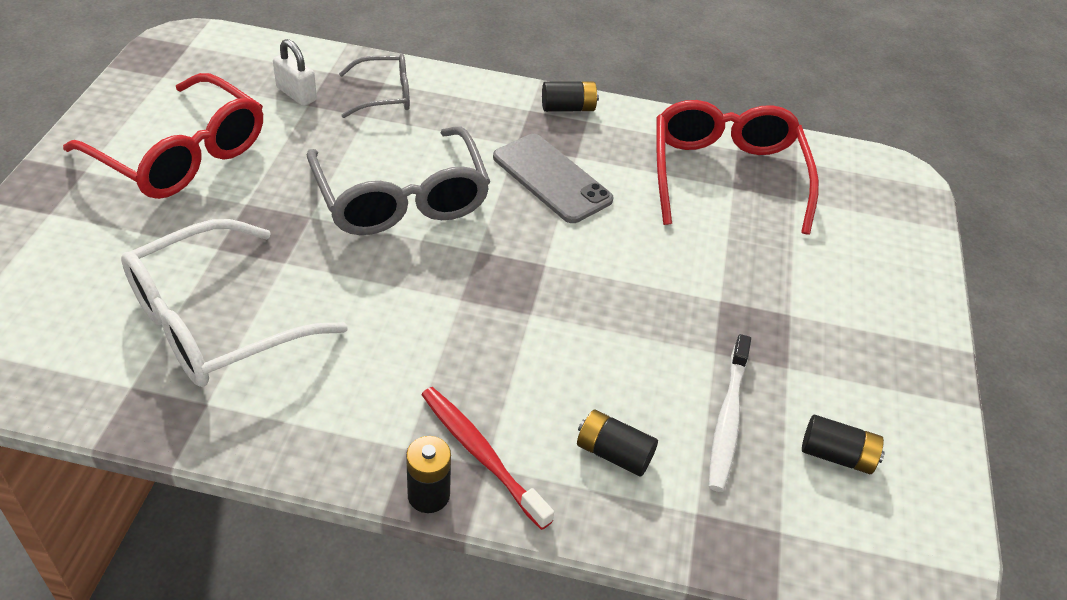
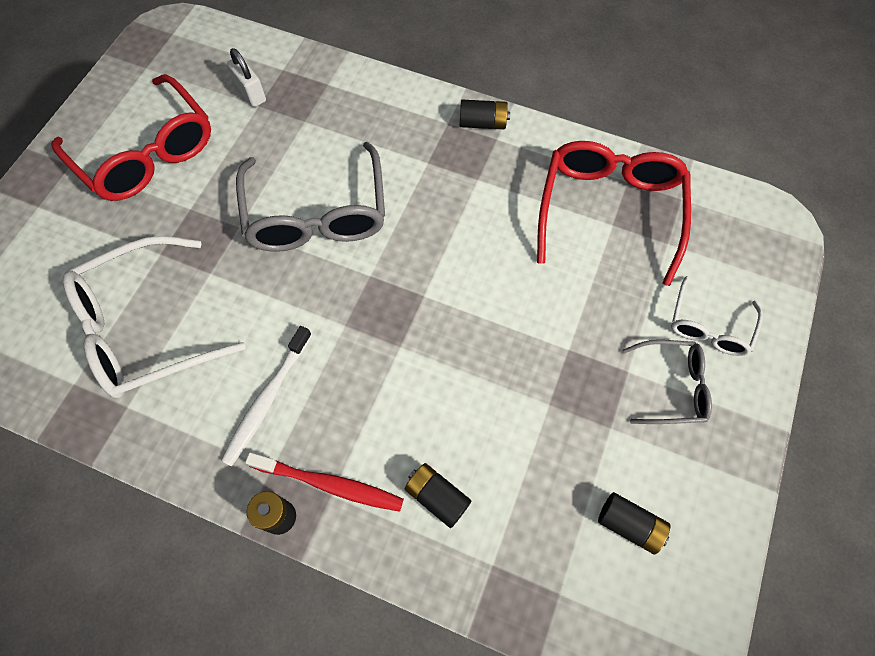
camera: 15 degrees right, 20 degrees up
grey glasses [339,54,410,118] -> grey glasses moved to [623,340,712,424]
red toothbrush [422,387,554,530] -> red toothbrush turned 135 degrees clockwise [245,452,404,512]
grey phone [493,134,614,223] -> none
white toothbrush [708,334,751,492] -> white toothbrush moved to [221,326,312,466]
none -> white glasses [671,276,763,356]

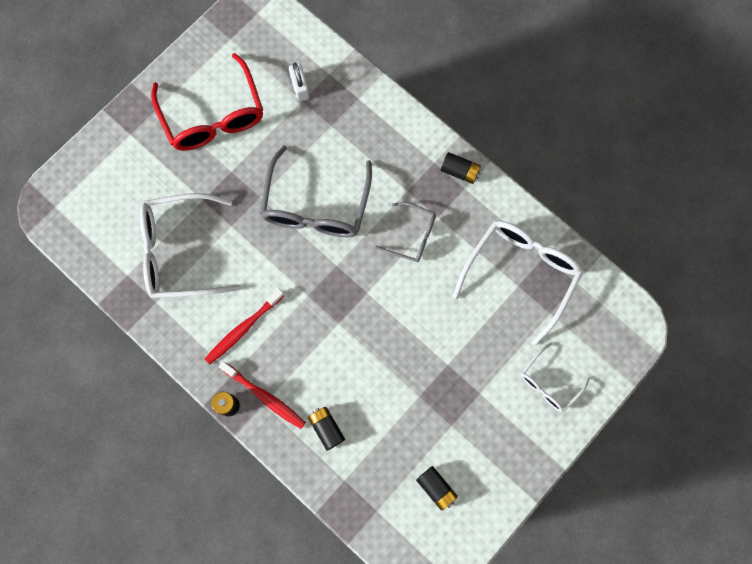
camera: 20 degrees right, 10 degrees up
white toothbrush [221,326,312,466] -> red toothbrush [205,289,284,364]
red glasses [537,141,691,286] -> white glasses [452,221,583,346]
grey glasses [623,340,712,424] -> grey glasses moved to [375,202,436,262]

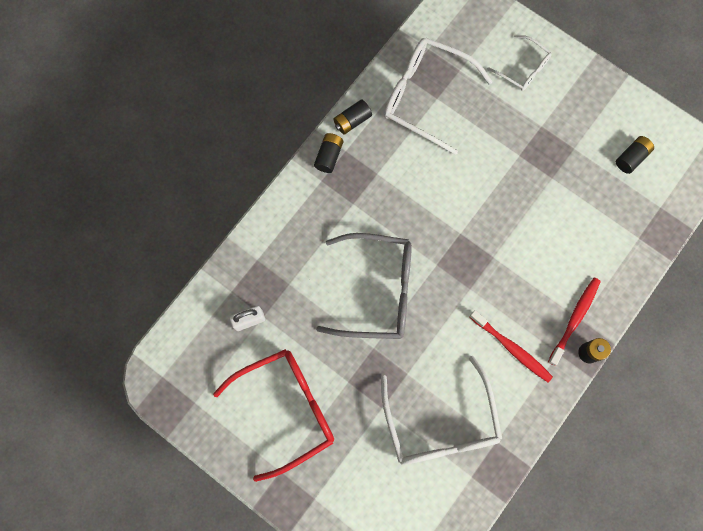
camera: 95 degrees left, 0 degrees up
black battery [308,407,345,451] -> black battery moved to [334,100,372,135]
grey glasses [375,202,436,262] -> none

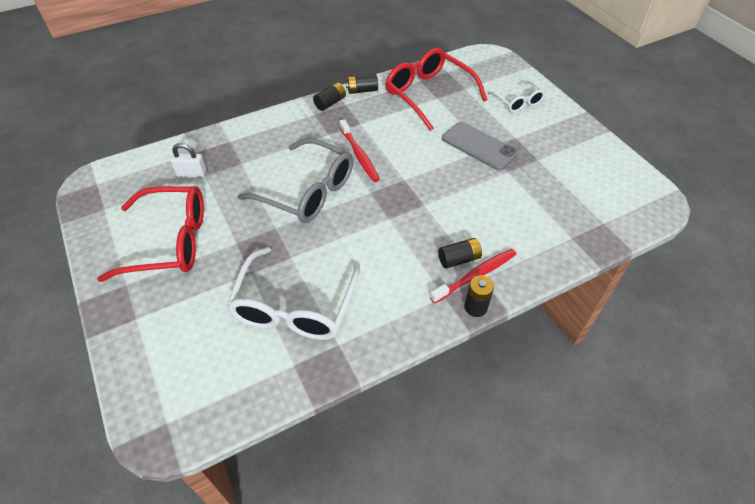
camera: 25 degrees right, 25 degrees down
white glasses [384,38,493,155] -> red glasses [385,48,488,131]
red toothbrush [470,310,553,382] -> red toothbrush moved to [339,119,380,182]
black battery [616,136,654,174] -> black battery moved to [438,238,482,269]
none -> grey phone [442,122,518,170]

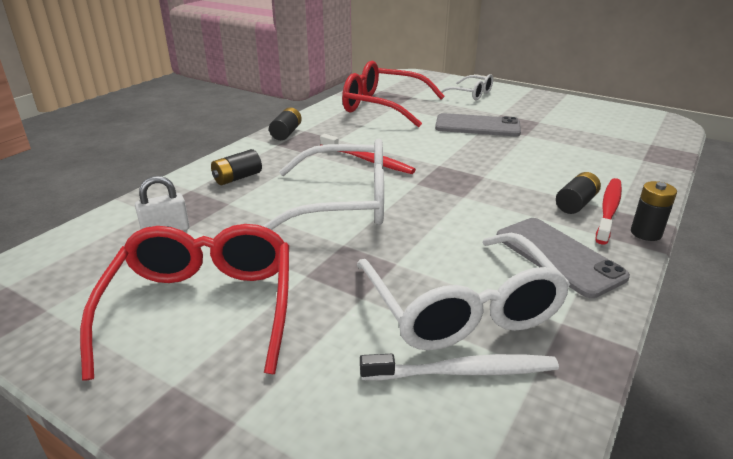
camera: 30 degrees left, 20 degrees down
red glasses [97,186,204,282] -> red glasses turned 60 degrees counterclockwise [80,224,289,381]
grey glasses [238,138,353,223] -> white glasses [263,138,384,230]
black battery [346,74,378,94] -> black battery moved to [211,149,262,185]
none -> white toothbrush [360,354,559,381]
none -> grey phone [497,218,630,298]

